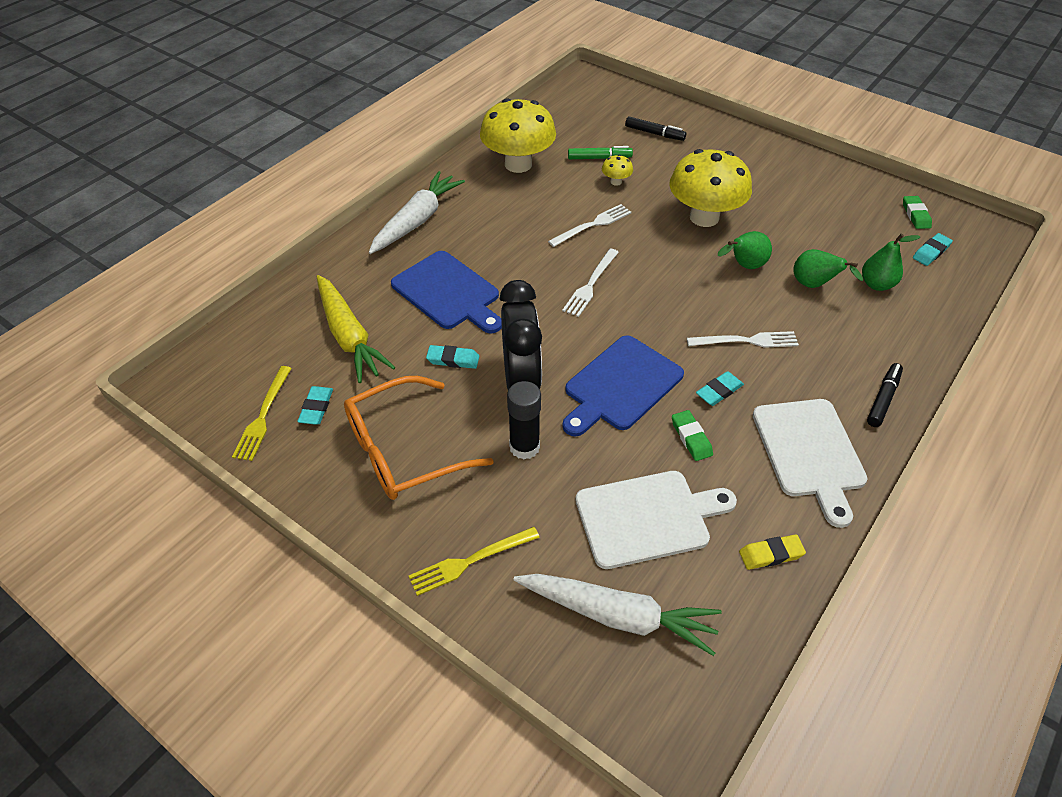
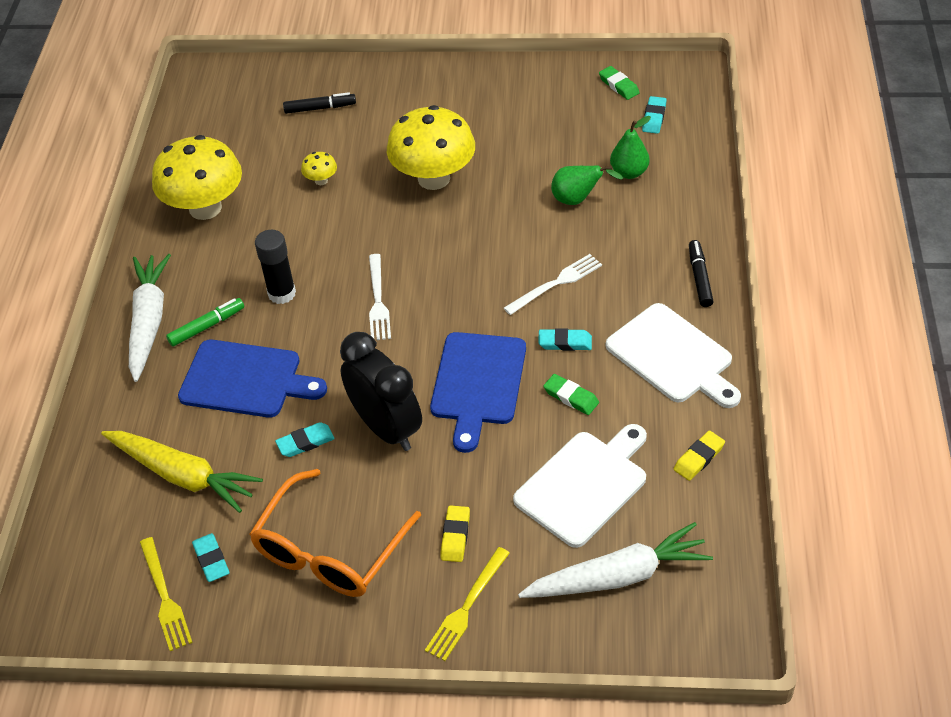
camera: 30 degrees left, 0 degrees up
black glue stick [507,381,541,459] -> black glue stick moved to [255,230,296,304]
white fork [548,204,632,247] -> none
green marker [568,146,633,159] -> green marker moved to [166,298,244,347]
turquoise eraser [696,371,744,406] -> turquoise eraser turned 75 degrees clockwise [538,328,592,351]
green pear [718,231,772,269] -> none
none -> yellow eraser [440,505,470,562]

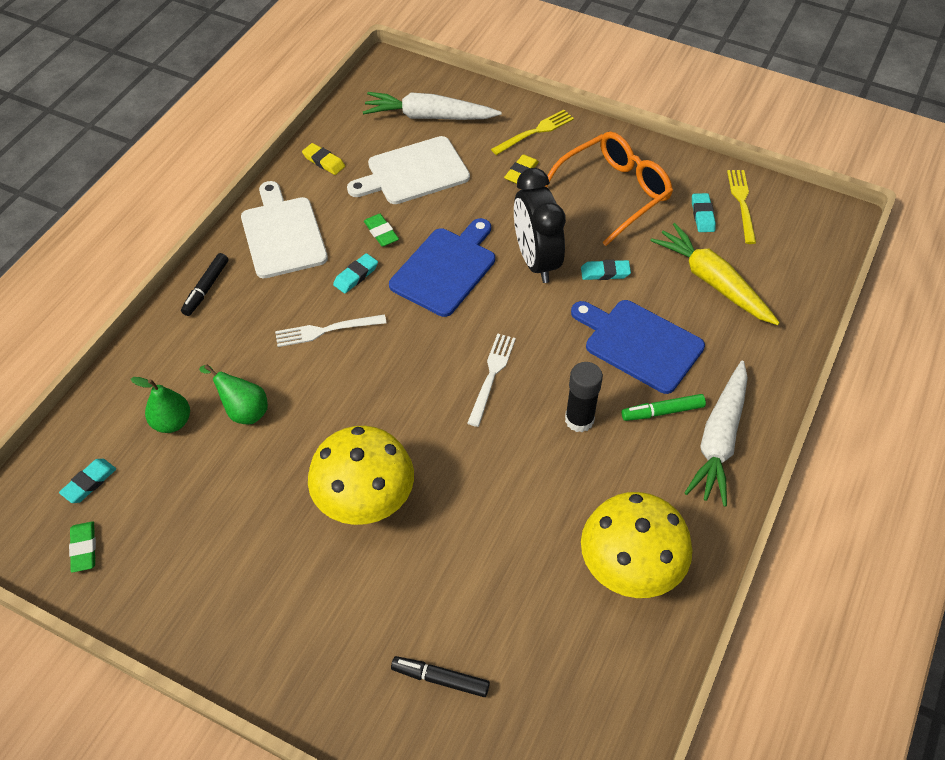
camera: 160 degrees left, 5 degrees up
yellow mushroom [301,152,337,185] -> none
turquoise eraser [538,328,592,351] -> turquoise eraser turned 75 degrees counterclockwise [333,253,378,293]
yellow eraser [674,431,725,481] -> yellow eraser turned 60 degrees clockwise [302,143,345,175]

